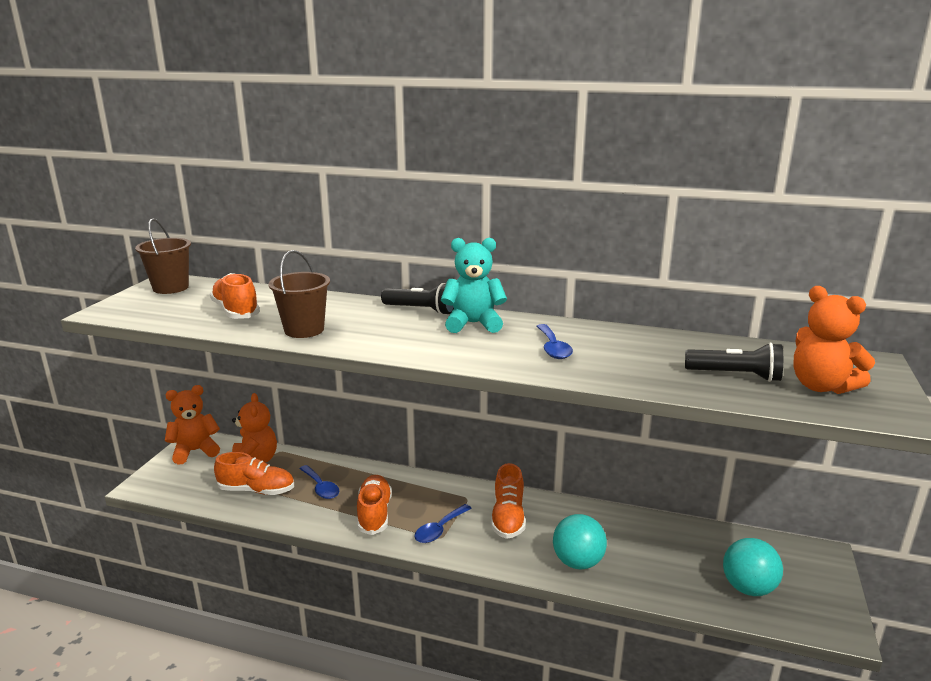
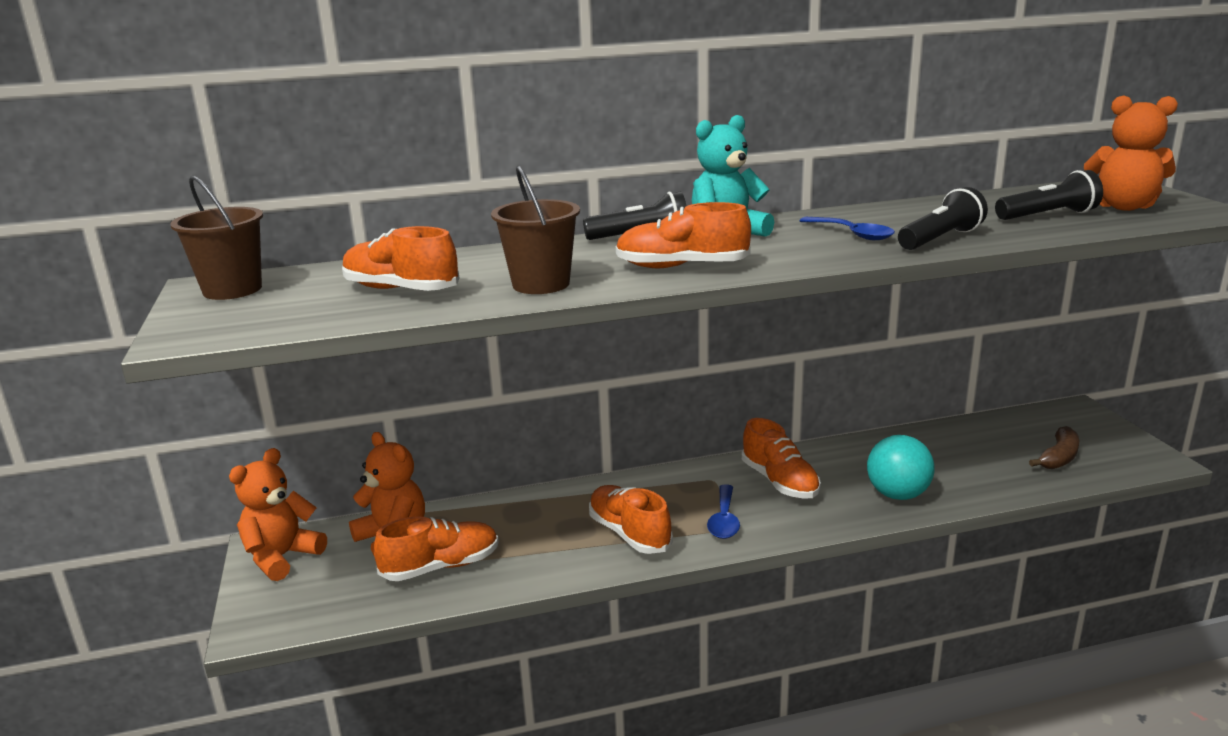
camera: 30 degrees left, 0 degrees up
blue spoon [299,465,339,499] -> none
turquoise ball [723,538,783,596] -> brown banana [1029,426,1079,469]
none -> orange shoe [616,202,751,268]
none -> black flashlight [898,187,988,250]

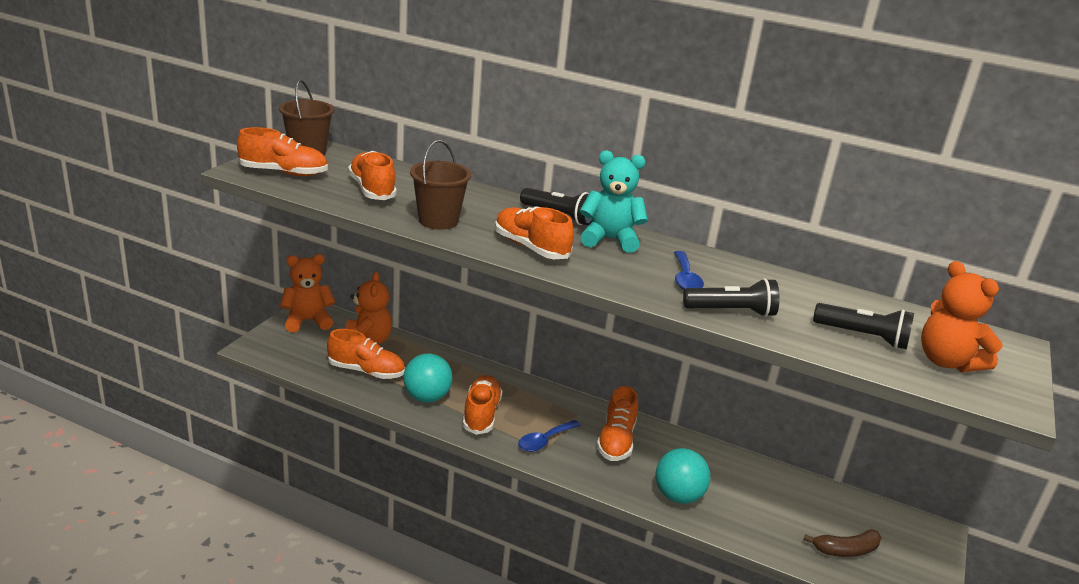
camera: 35 degrees right, 5 degrees up
none -> orange shoe [237,127,328,176]
none -> turquoise ball [403,353,453,402]

